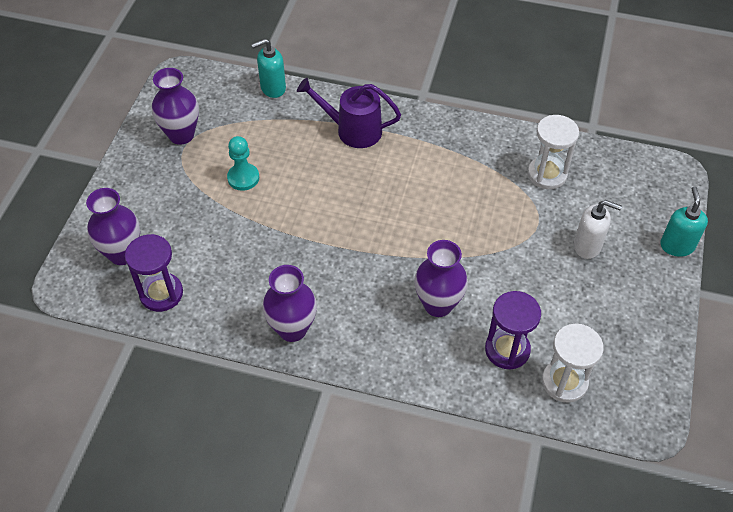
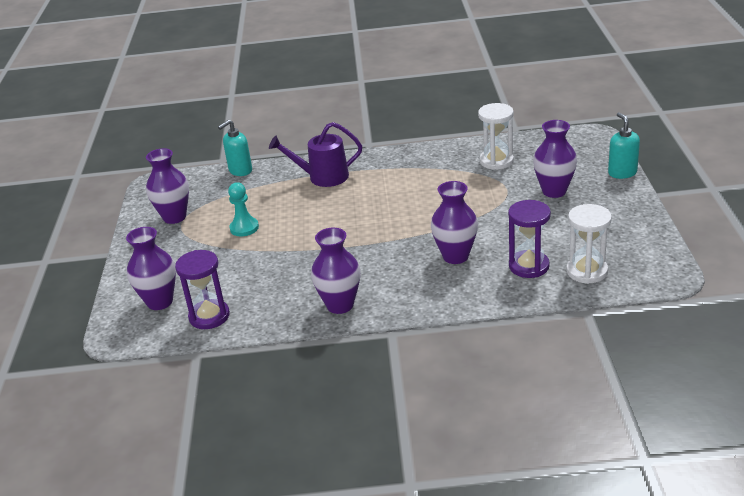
camera: 15 degrees left, 20 degrees down
white soap dispenser [574,200,622,259] -> purple vase [533,120,577,198]

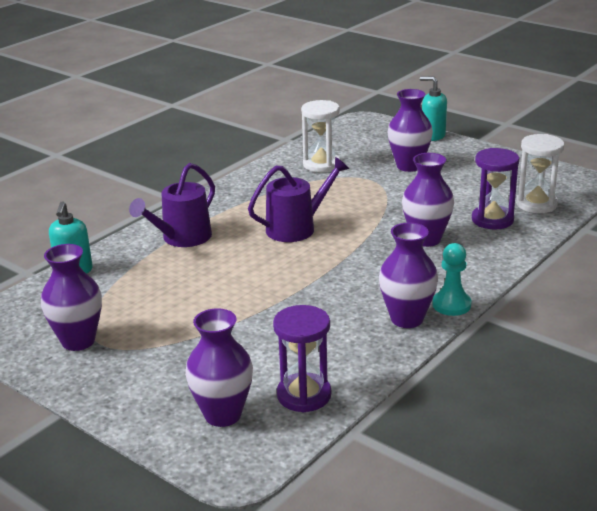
camera: 50 degrees left, 5 degrees down
turquoise pawn [228,182,259,236] -> turquoise pawn moved to [432,243,471,316]
none -> purple watering can [248,157,349,242]

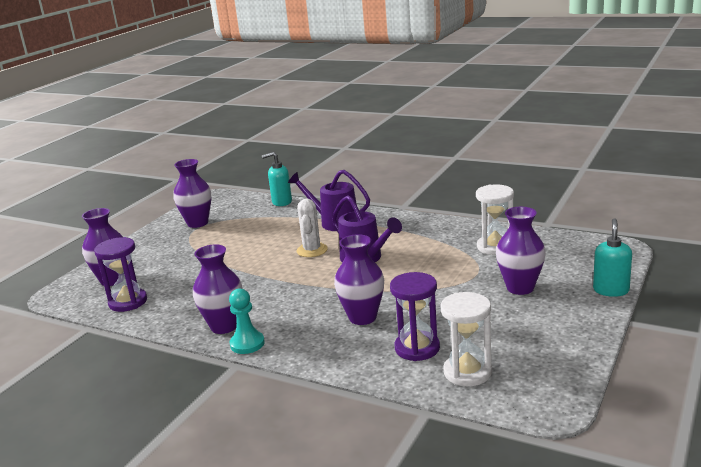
camera: 80 degrees right, 5 degrees down
none -> white cactus [296,199,328,257]

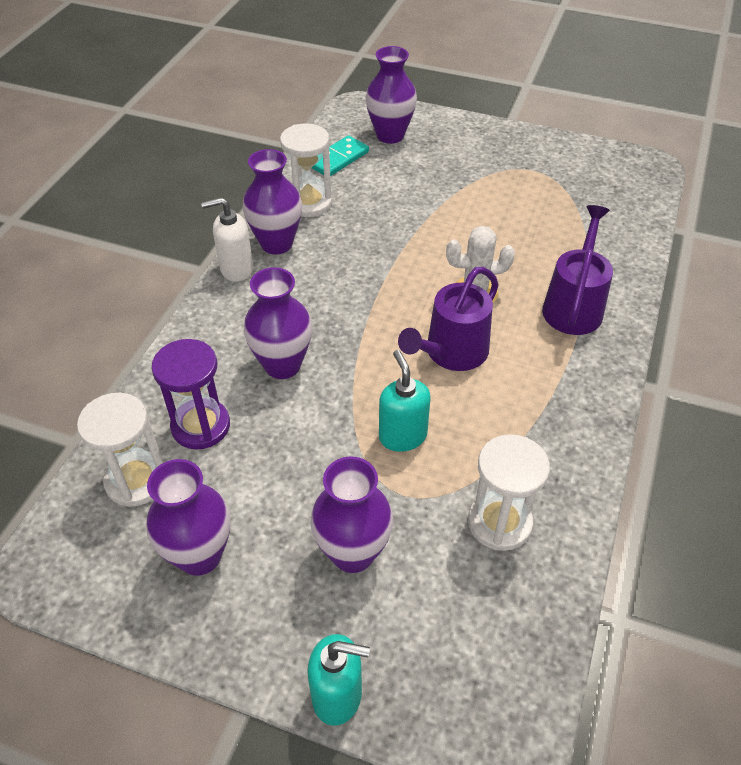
camera: 80 degrees right, 25 degrees up
purple hourglass [94,237,147,312] -> turquoise domino [312,135,369,176]
purple vase [173,159,211,228] -> purple vase moved to [146,459,230,576]
turquoise pawn [229,289,265,354] -> white soap dispenser [201,197,253,282]
turquoise soap dispenser [262,152,292,206] -> turquoise soap dispenser moved to [379,350,431,452]
none -> white hourglass [280,123,332,217]

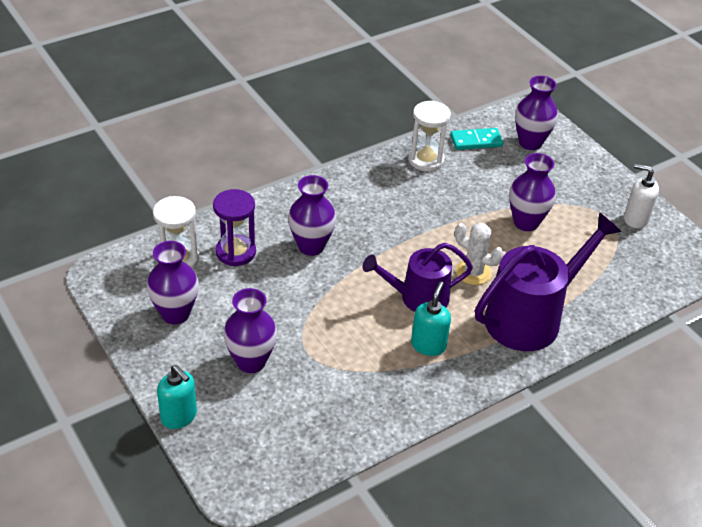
camera: 35 degrees right, 5 degrees down
white soap dispenser [201,197,253,282] -> white soap dispenser moved to [624,163,659,228]
purple vase [243,149,302,254] -> purple vase moved to [509,153,556,231]
turquoise soap dispenser [379,350,431,452] -> turquoise soap dispenser moved to [411,282,451,356]
white hourglass [468,434,550,551] -> none
purple watering can [542,205,613,335] -> purple watering can [475,212,621,351], size x1.54

